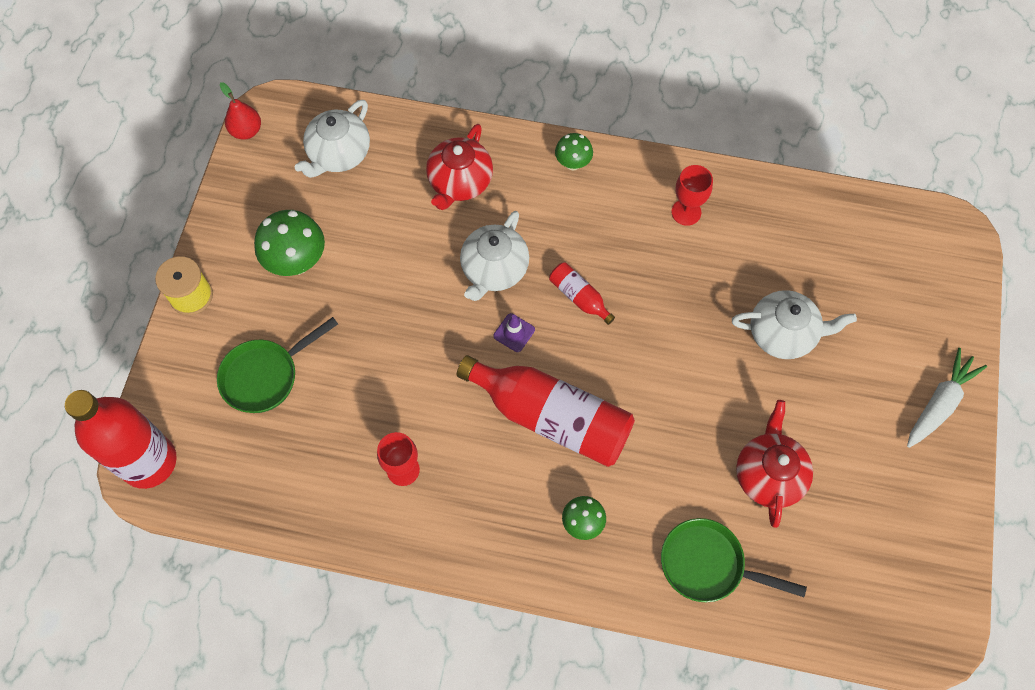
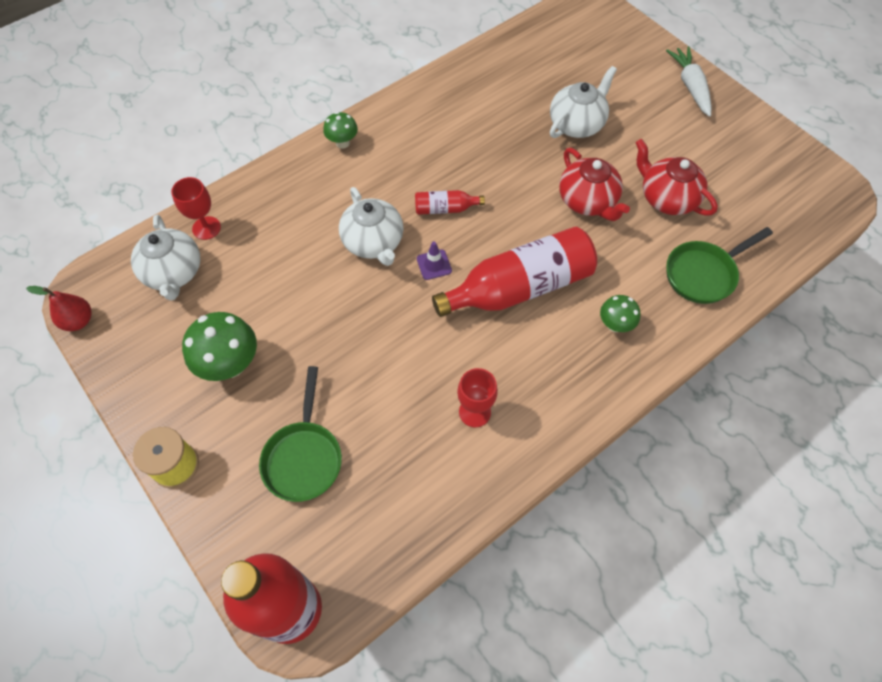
camera: 50 degrees left, 5 degrees down
red teapot [426,124,493,210] -> red teapot moved to [559,148,630,221]
red goblet [671,165,713,226] -> red goblet moved to [171,177,221,240]

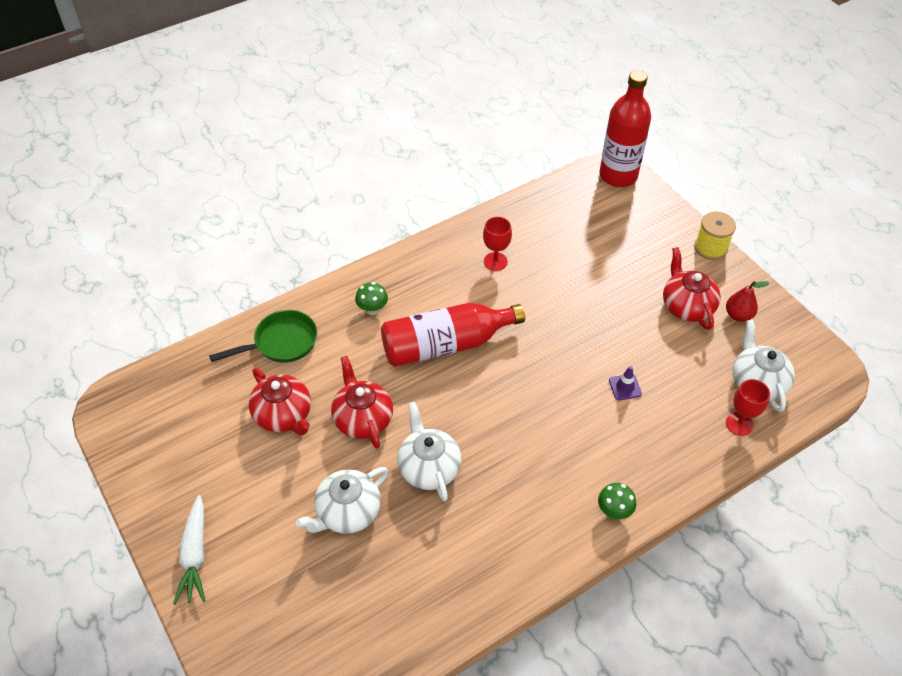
camera: 175 degrees left, 10 degrees down
red pear [26,286,92,331] -> red pear moved to [726,281,769,322]
green mushroom [182,312,257,381] -> red teapot [663,247,721,330]
green pan [259,366,342,502] -> none
white teapot [339,187,404,266] -> white teapot moved to [397,402,461,502]
red bottle [415,190,485,215] -> none
purple traffic cone [417,242,452,280] -> purple traffic cone moved to [609,366,642,400]

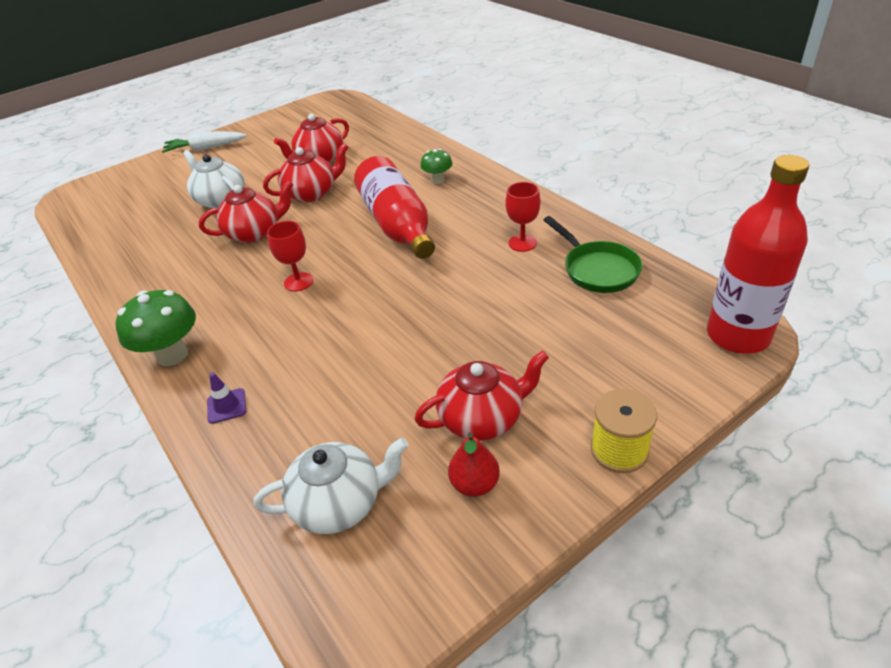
camera: 90 degrees right, 10 degrees down
green pan [209,310,317,363] -> green pan moved to [544,216,642,293]
white teapot [397,402,461,502] -> red teapot [199,180,293,243]
green mushroom [598,483,636,519] -> green mushroom [115,290,196,366], size x1.73
purple traffic cone [609,366,642,400] -> purple traffic cone moved to [207,372,246,424]
red goblet [726,379,770,436] -> red goblet moved to [267,221,313,291]

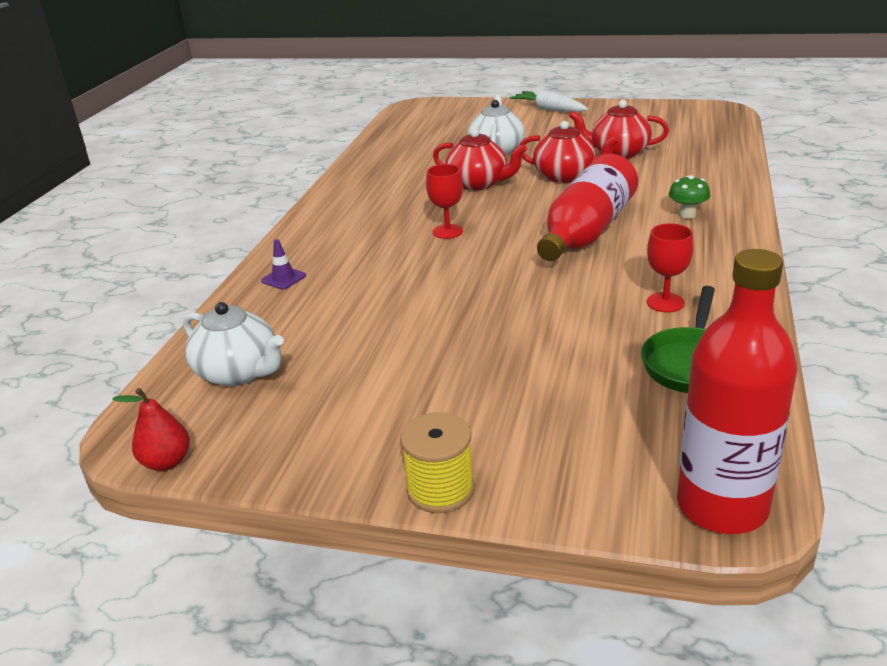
camera: 50 degrees right, 10 degrees down
green mushroom [115,290,196,366] -> none
red teapot [415,351,549,441] -> none
red pear [448,432,500,497] -> red pear moved to [112,388,190,471]

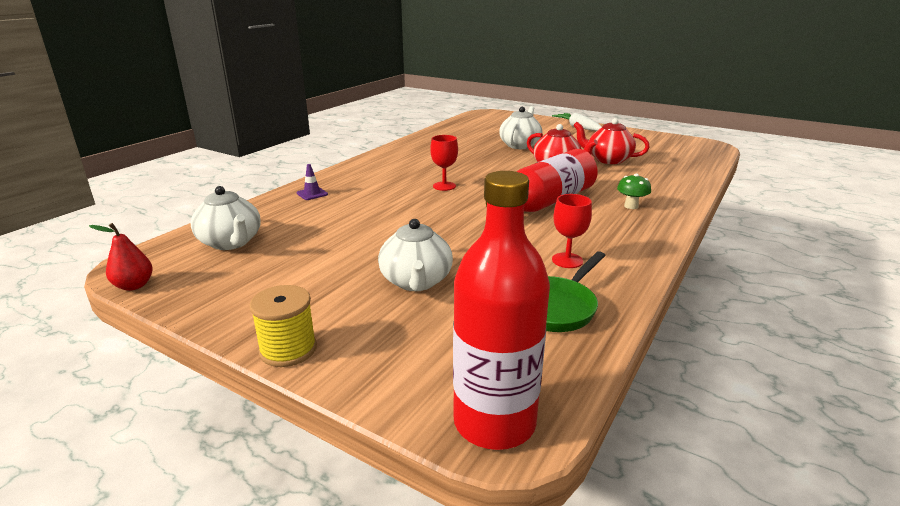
camera: 15 degrees right, 5 degrees down
red teapot [433,129,527,191] -> none
none -> white teapot [378,219,453,291]

